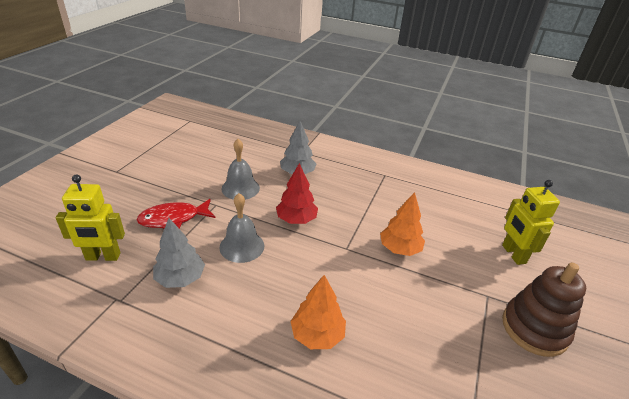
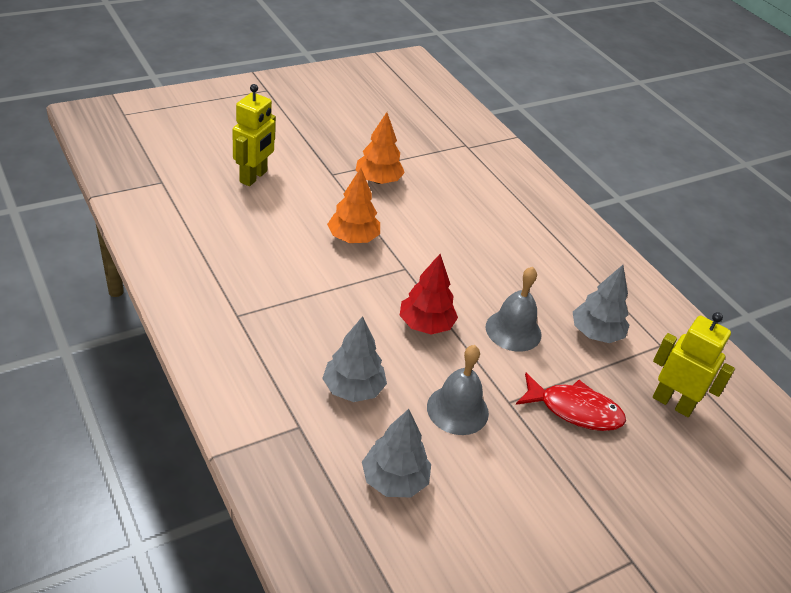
camera: 145 degrees left, 5 degrees up
orange tree [290,275,346,349] -> orange tree moved to [356,112,405,184]
brown stacking toy [502,263,586,357] -> none
none -> grey tree [362,409,431,497]

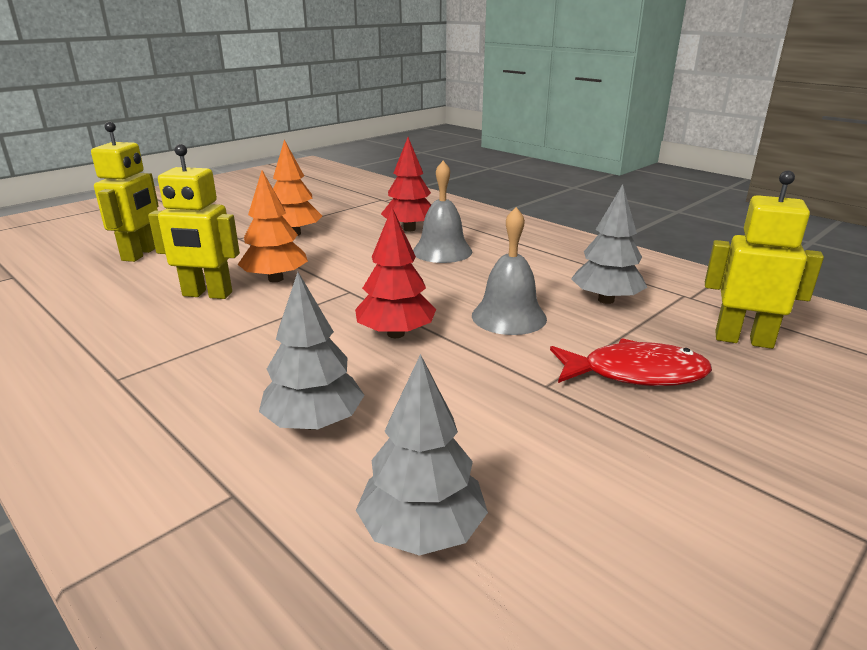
camera: 10 degrees left, 15 degrees down
grey bell [427,345,489,435] -> grey bell moved to [413,161,472,263]
none -> yellow robot [148,144,240,299]
none -> red tree [381,137,431,231]

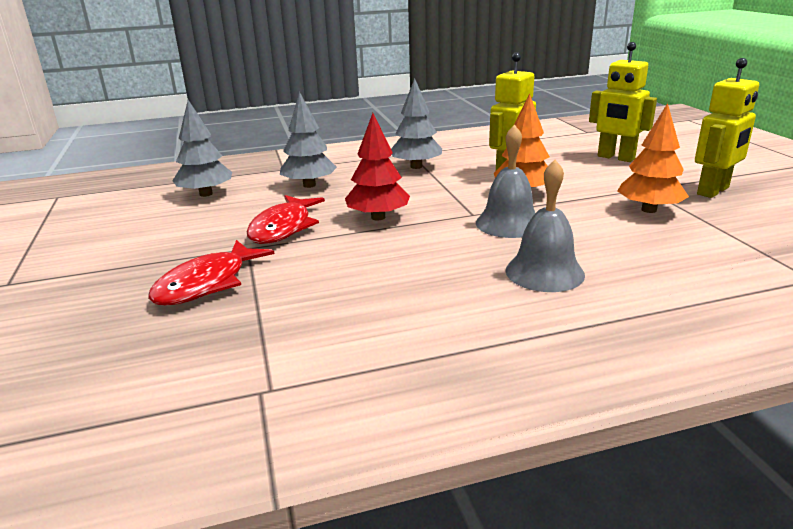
camera: 120 degrees right, 0 degrees up
red tree [381,137,431,231] -> none
grey bell [472,207,547,335] -> grey bell moved to [476,124,535,238]
grey tree [571,184,647,304] -> grey tree moved to [391,78,442,169]
yellow robot [705,171,824,349] -> yellow robot moved to [695,58,759,198]
none -> red fish [247,195,325,244]

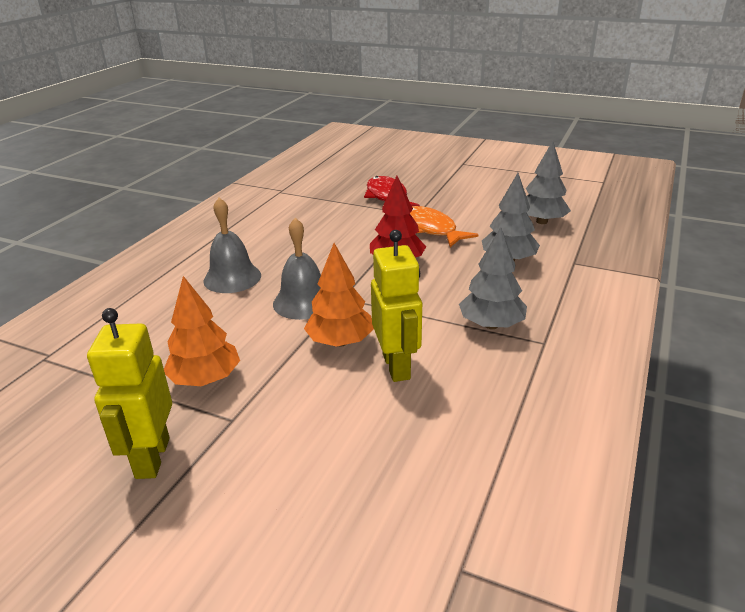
camera: 130 degrees right, 5 degrees up
red fish [247,195,325,244] -> orange fish [410,206,478,247]
yellow robot [589,42,657,162] -> none

